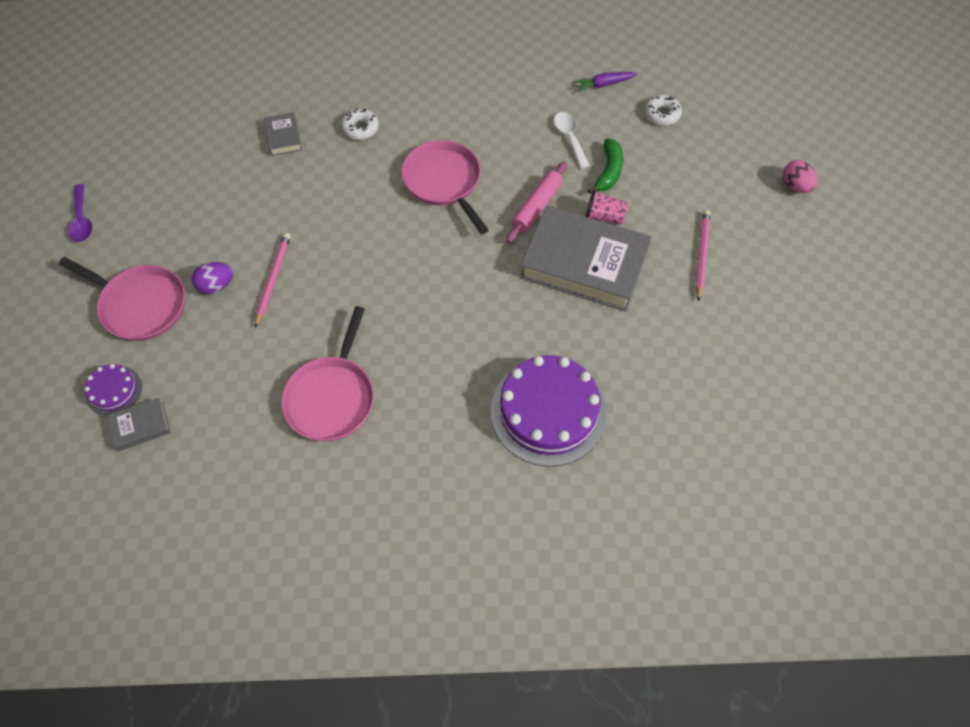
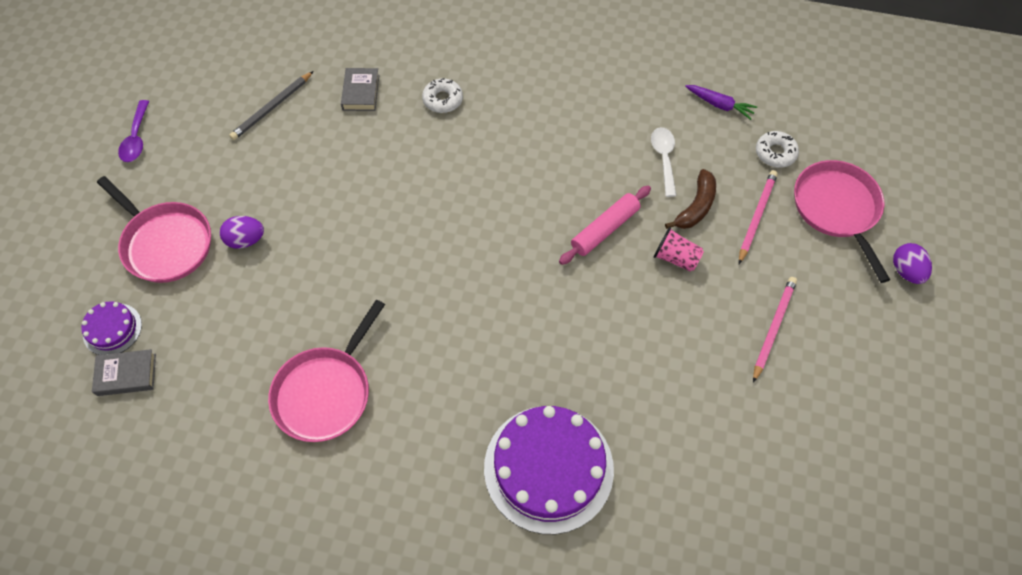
camera: 15 degrees right, 0 degrees up
pink pencil [255,233,291,328] -> pink pencil moved to [739,170,778,264]
pink pan [401,140,489,234] -> pink pan moved to [794,160,890,283]
grey book [520,205,652,312] -> none
purple carrot [573,72,638,93] -> purple carrot turned 150 degrees counterclockwise [685,85,757,120]
green banana [588,138,623,194] -> brown banana [665,169,716,229]
pink egg [783,160,817,193] -> purple egg [893,243,932,284]
none -> grey pencil [229,71,313,140]

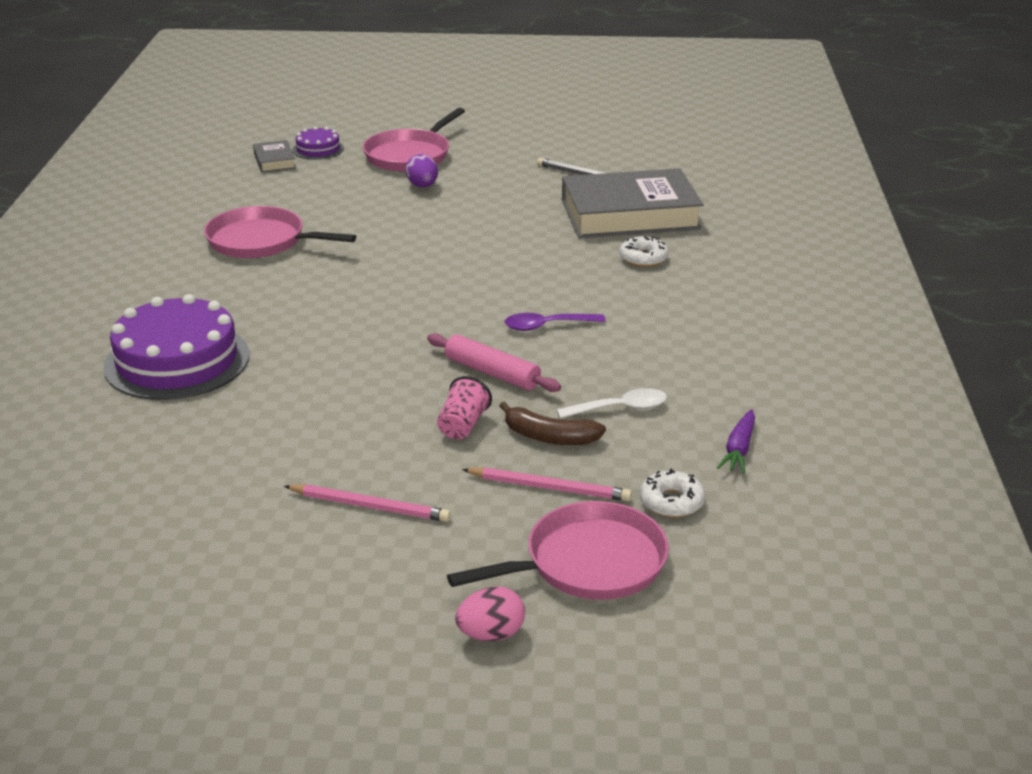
camera: 80 degrees right, 30 degrees down
purple spoon [118,100,149,162] -> purple spoon moved to [505,313,606,331]
grey book [341,68,379,111] -> grey book [562,168,703,238], size x2.33
purple egg [893,243,932,284] -> pink egg [455,586,525,641]

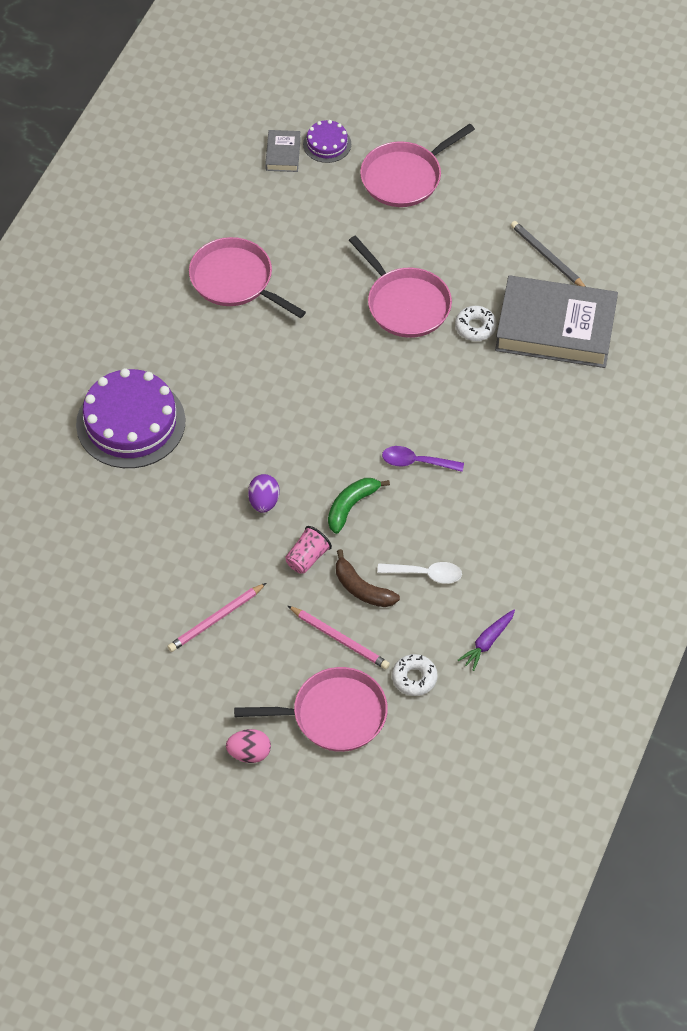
camera: 20 degrees right, 25 degrees up
pink pencil [284,484,451,522] -> pink pencil turned 105 degrees clockwise [167,583,266,652]
purple egg [405,154,438,188] -> purple egg moved to [248,474,280,513]
pink rolling pin [427,333,561,392] -> green banana [328,478,390,534]
white donut [619,236,669,267] -> white donut moved to [455,306,497,341]
none -> pink pan [349,235,452,338]

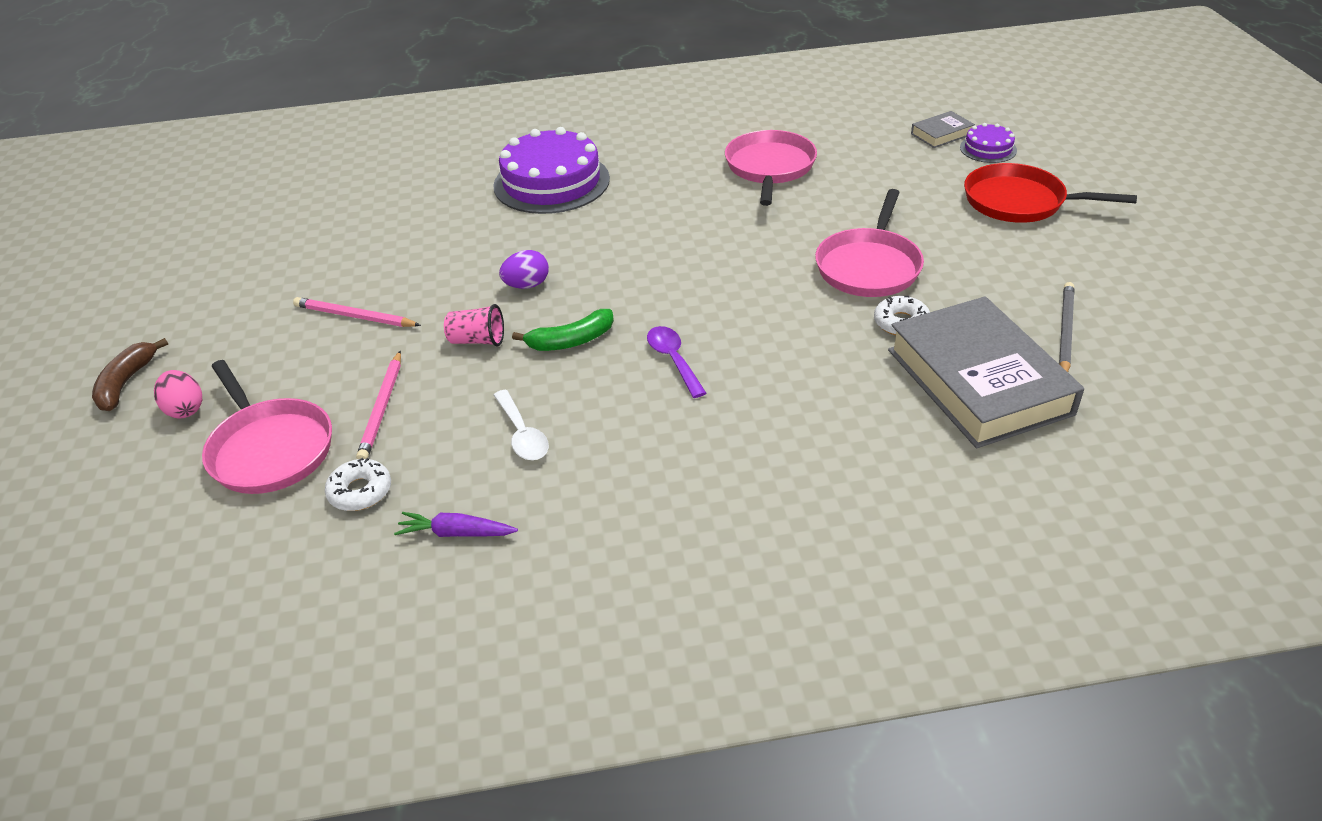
camera: 60 degrees right, 15 degrees down
green banana [328,478,390,534] -> green banana turned 150 degrees clockwise [512,309,614,351]
brown banana [336,549,400,607] -> brown banana moved to [92,338,168,411]
pink pan [360,124,475,207] -> red pan [964,163,1137,223]

